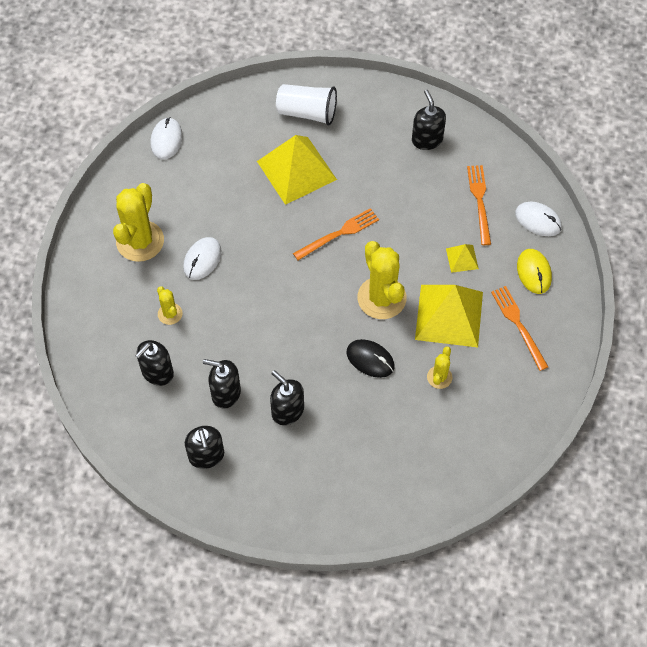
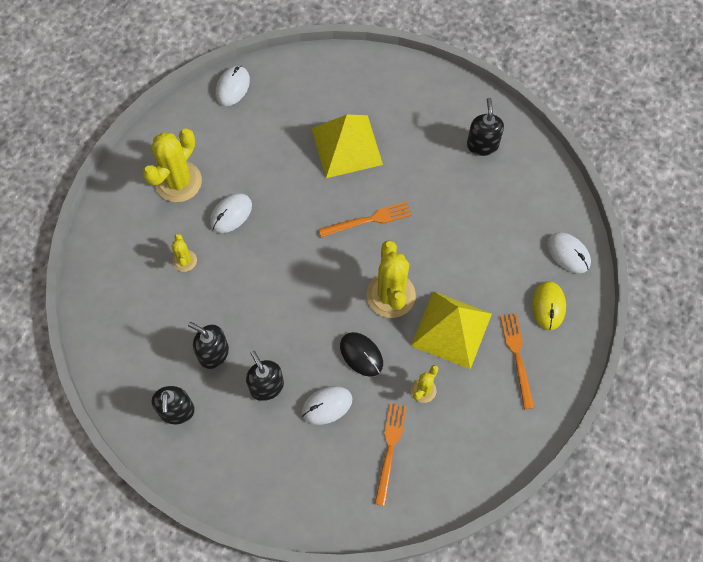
camera: 15 degrees right, 5 degrees up
black soap dispenser [135,340,174,386] -> none
white cup [276,84,337,126] -> none
yellow pyramid [446,244,479,273] -> none
orange fork [467,165,491,245] -> orange fork moved to [375,403,407,506]
none -> white mouse [302,386,352,425]

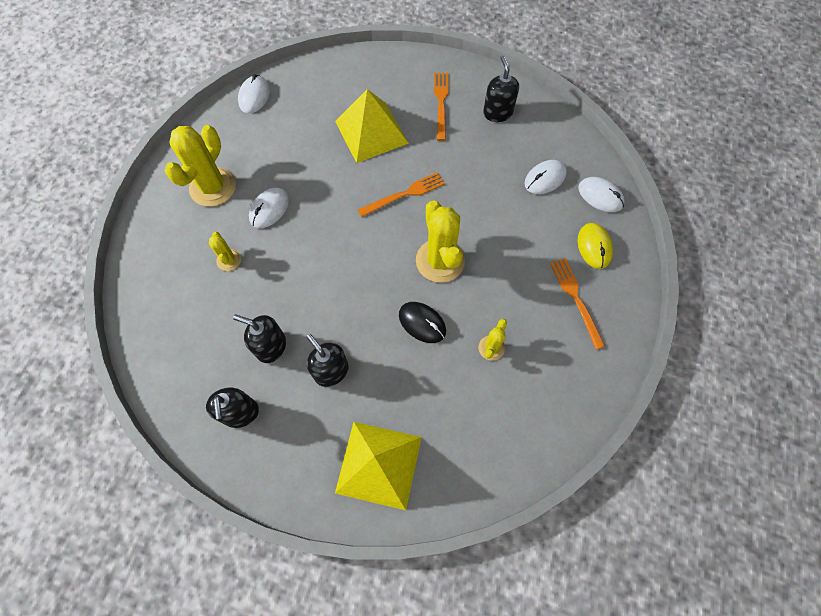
camera: 10 degrees left, 0 degrees up
white mouse [302,386,352,425] -> white mouse moved to [524,160,567,194]
orange fork [375,403,407,506] -> orange fork moved to [434,72,449,141]
yellow pyramid [411,291,492,369] -> yellow pyramid moved to [335,422,422,510]

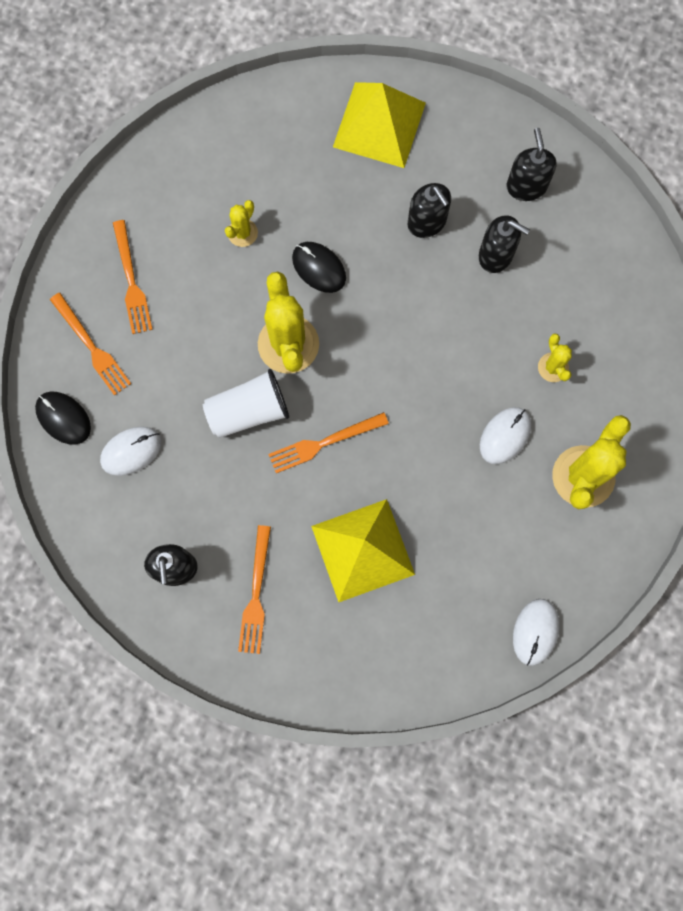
camera: 175 degrees left, 10 degrees up
yellow mouse [578,223,613,269] -> orange fork [50,293,131,396]
white mouse [579,177,625,212] -> black mouse [35,392,91,445]
none -> white cup [203,369,289,438]

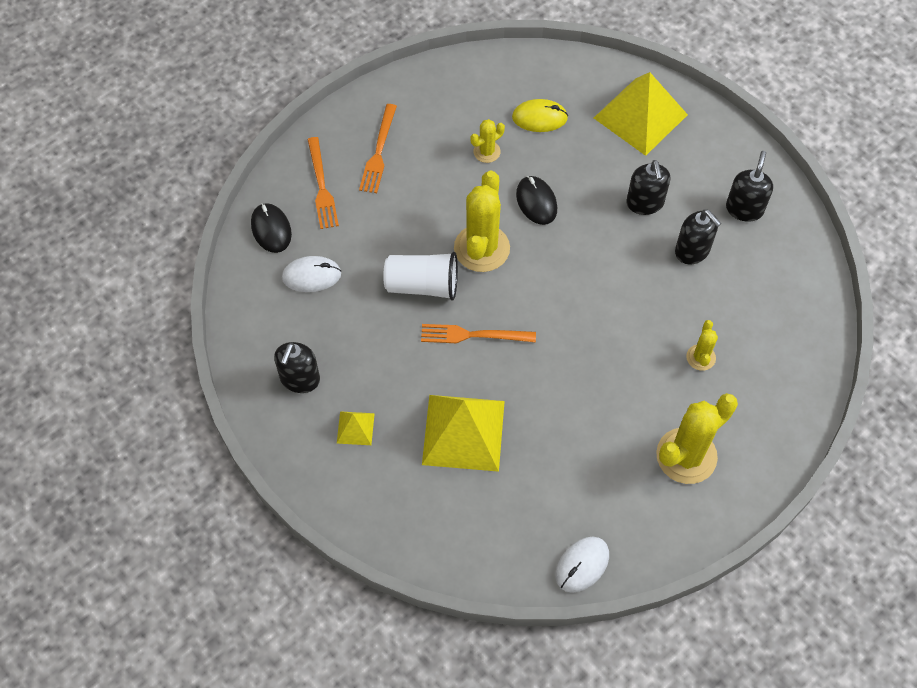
camera: 25 degrees right, 15 degrees down
orange fork [238,525,271,654] -> yellow pyramid [337,411,375,445]
white mouse [480,407,531,464] -> none
none -> yellow mouse [512,99,568,132]

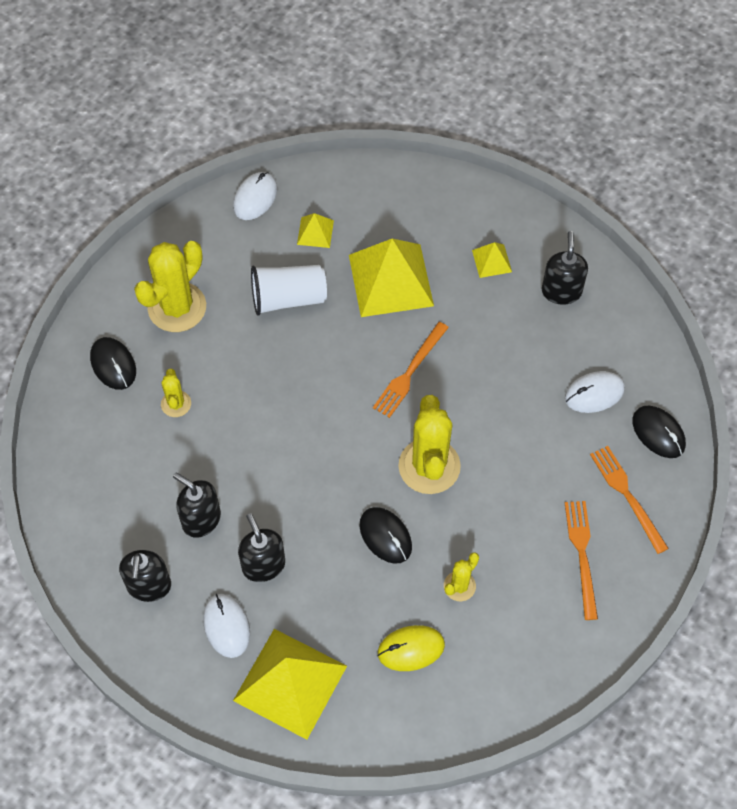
camera: 165 degrees right, 0 degrees up
white cup [383,252,458,300] -> white cup moved to [251,265,327,316]
orange fork [421,324,536,343] -> orange fork turned 135 degrees clockwise [373,322,449,418]
none -> black mouse [90,337,136,390]
none -> white mouse [203,594,250,658]
none -> yellow pyramid [297,213,334,248]

